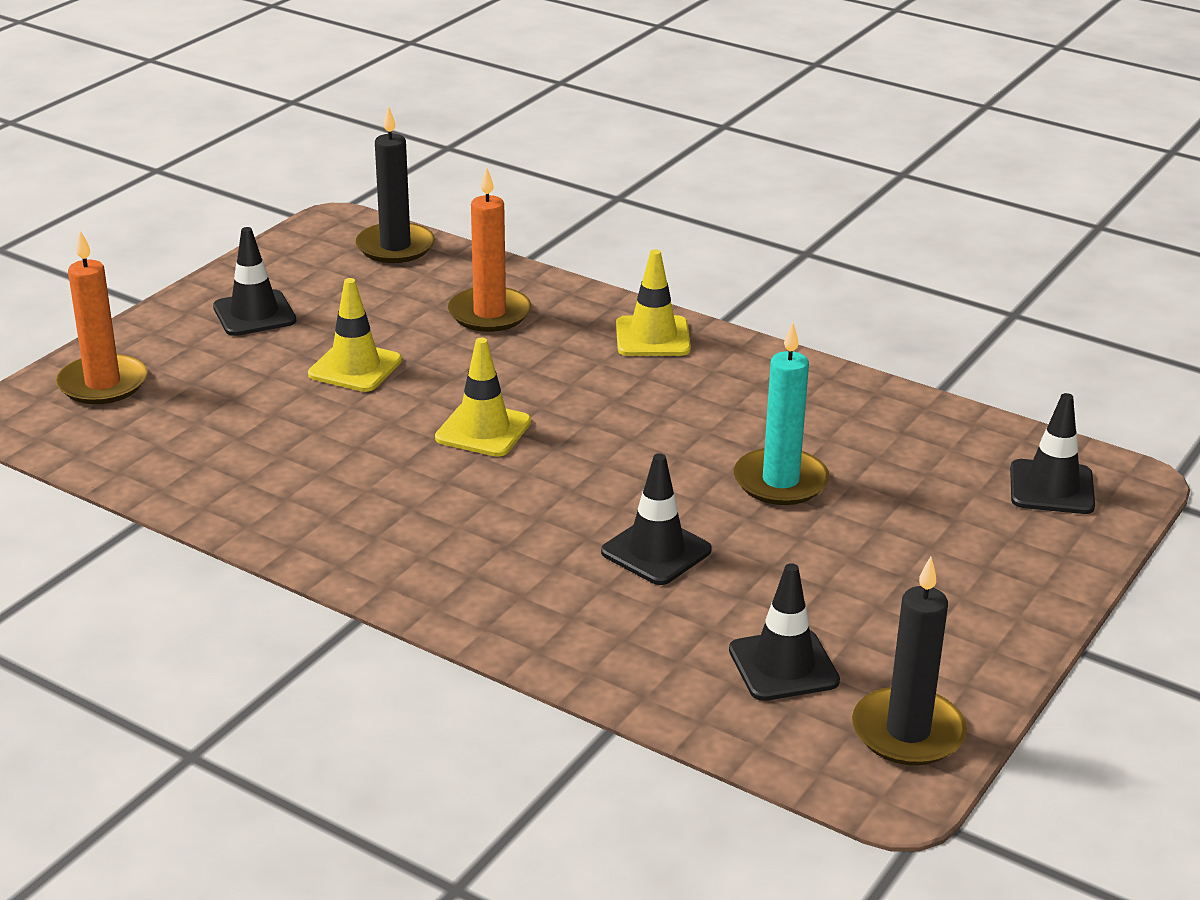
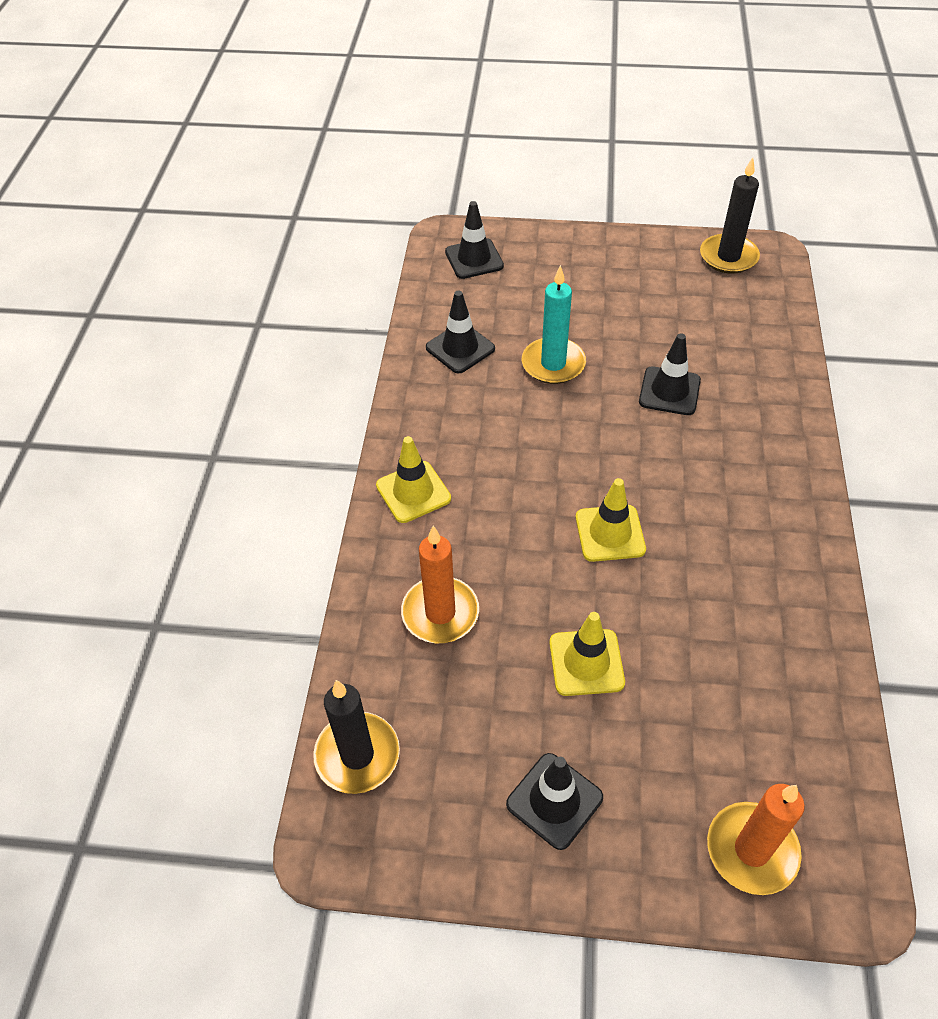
camera: 115 degrees left, 20 degrees up
black traffic cone [729,563,840,701] -> black traffic cone moved to [426,290,495,374]

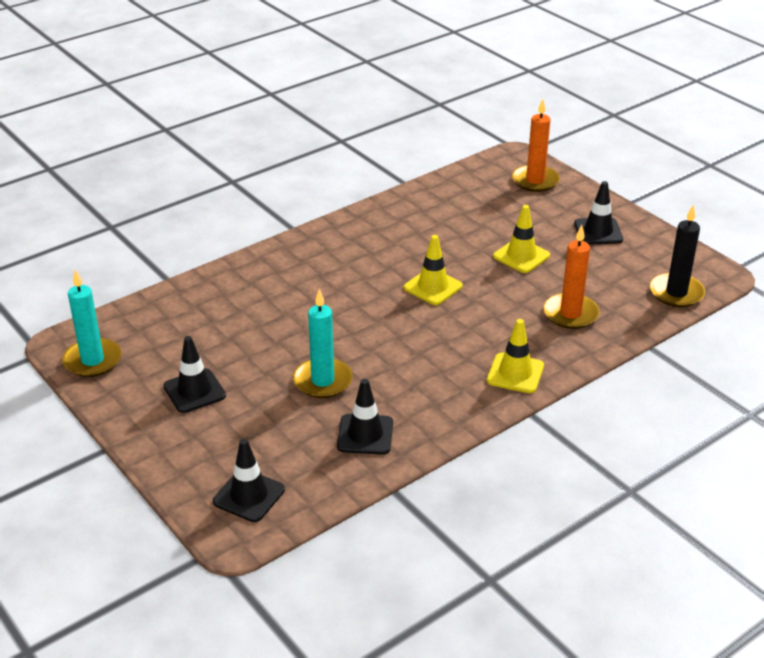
camera: 135 degrees left, 15 degrees down
black traffic cone [639,333,701,415] -> black traffic cone moved to [163,336,226,413]
black candle [700,157,760,274] -> turquoise candle [62,270,122,377]

